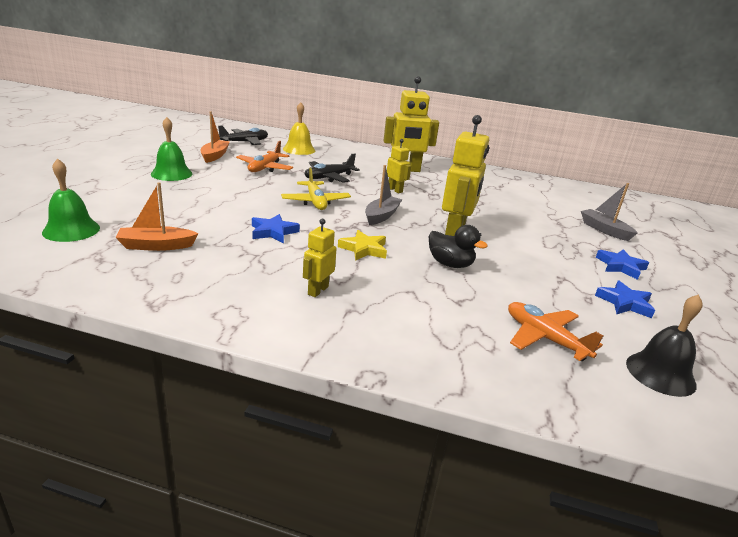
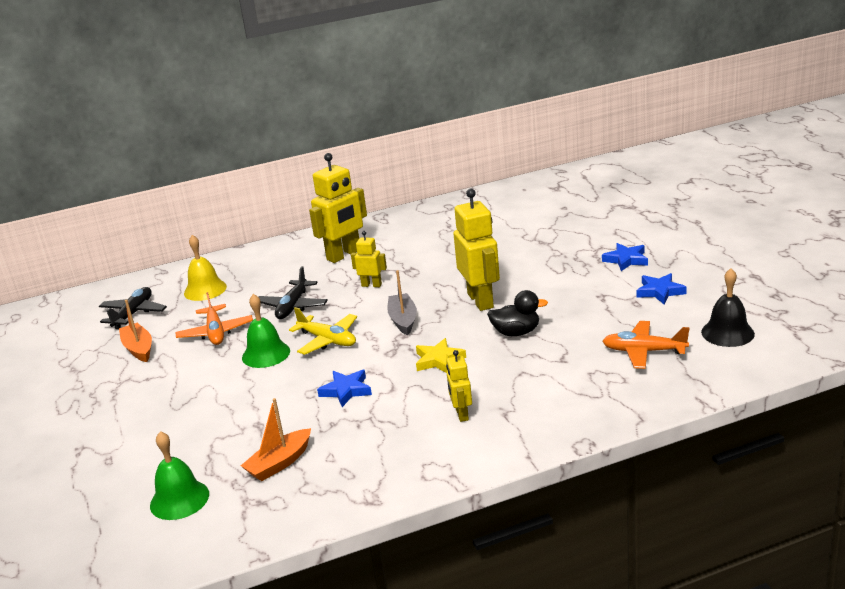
camera: 30 degrees left, 0 degrees up
green bell [151,117,192,181] -> green bell moved to [242,294,290,368]
grey boat [581,183,637,241] -> none

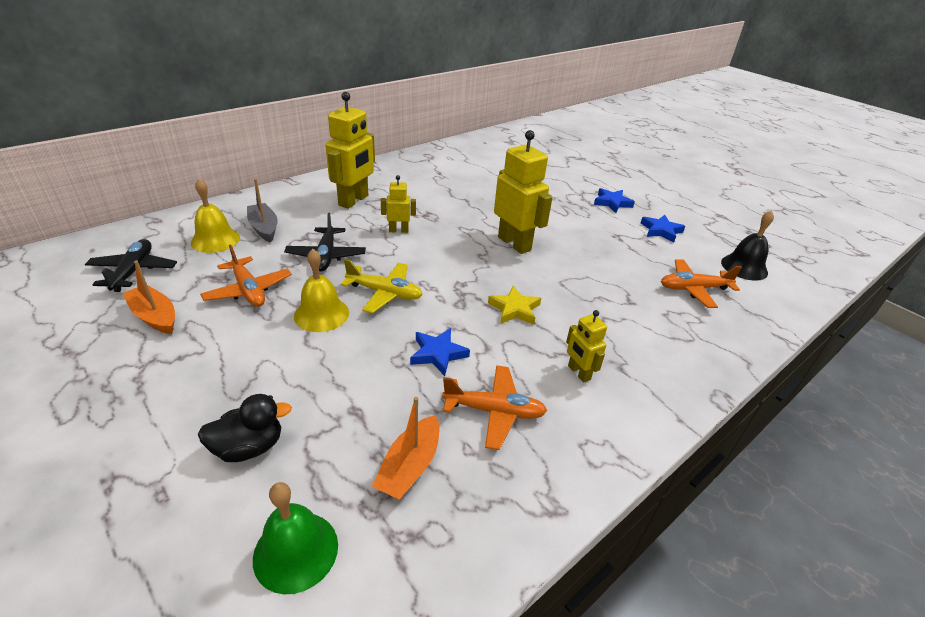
camera: 25 degrees left, 10 degrees up
green bell [242,294,290,368] -> yellow bell [294,249,349,332]
grey boat [387,270,417,336] -> grey boat moved to [247,179,278,243]
black duck [487,290,548,336] -> black duck moved to [198,394,292,462]
none -> orange plane [442,365,547,450]

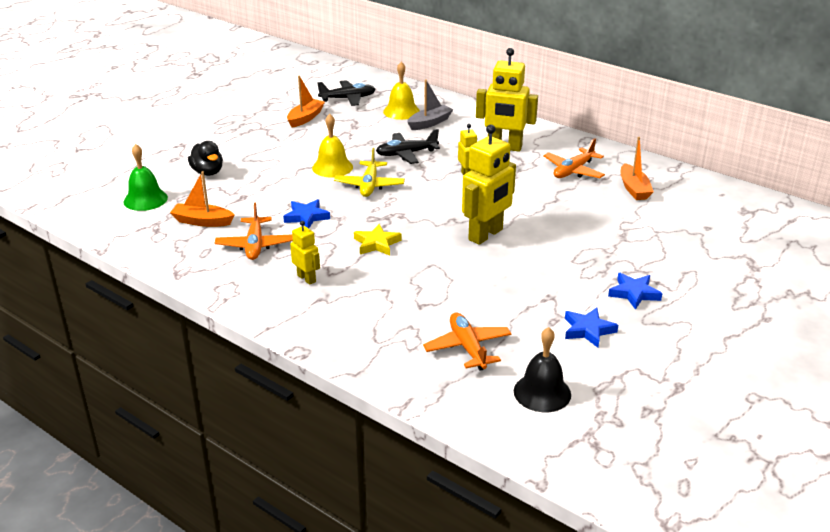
camera: 80 degrees right, 5 degrees down
orange plane [200,244,292,307] -> orange plane moved to [543,138,605,178]
yellow robot [566,310,607,383] -> yellow robot turned 90 degrees clockwise [290,221,320,285]
none -> orange boat [620,137,654,200]

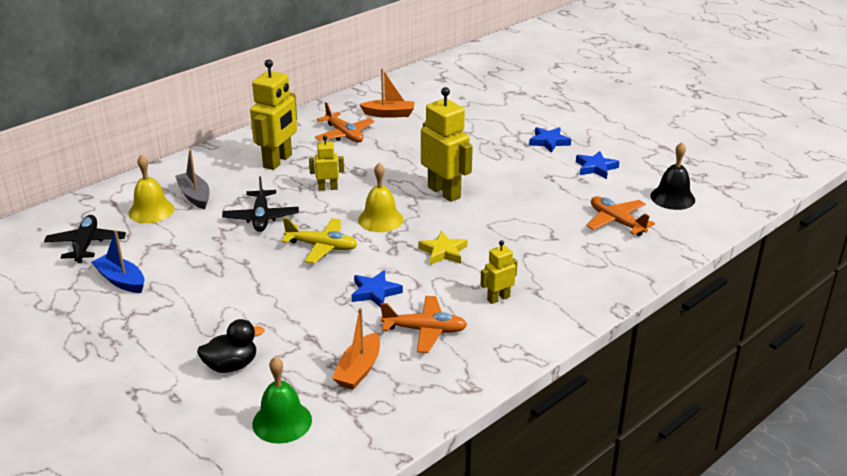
camera: 80 degrees left, 0 degrees up
orange boat [287,76,325,128] -> blue boat [91,230,144,293]
yellow bell [312,114,353,177] -> yellow bell moved to [358,163,403,232]
orange plane [423,313,512,371] -> orange plane turned 60 degrees clockwise [586,196,655,236]

